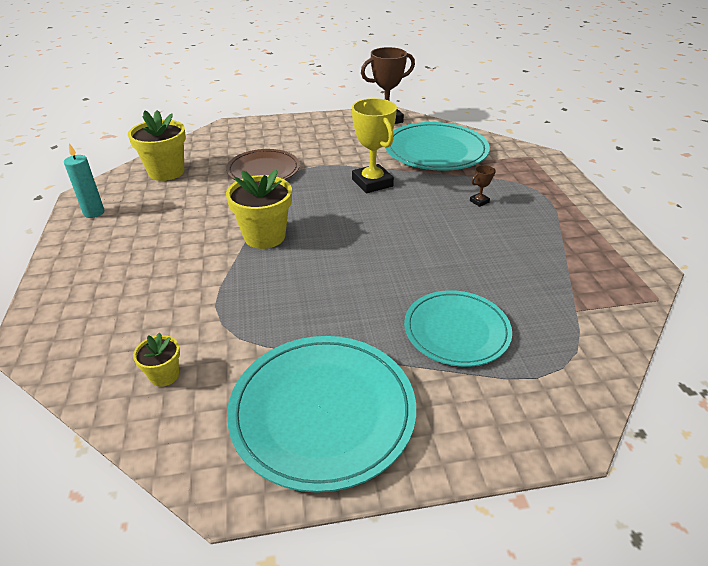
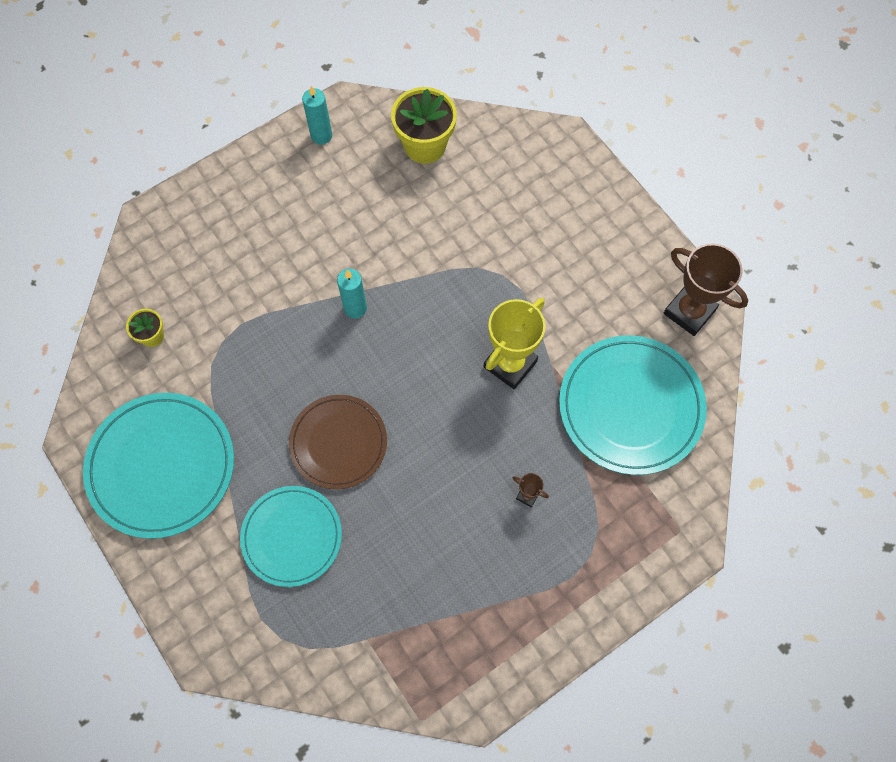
camera: 65 degrees right, 30 degrees up
brown plate [226,149,300,181] -> brown plate moved to [289,395,387,489]
yellow flower pot [226,170,292,249] -> turquoise candle [337,269,367,319]

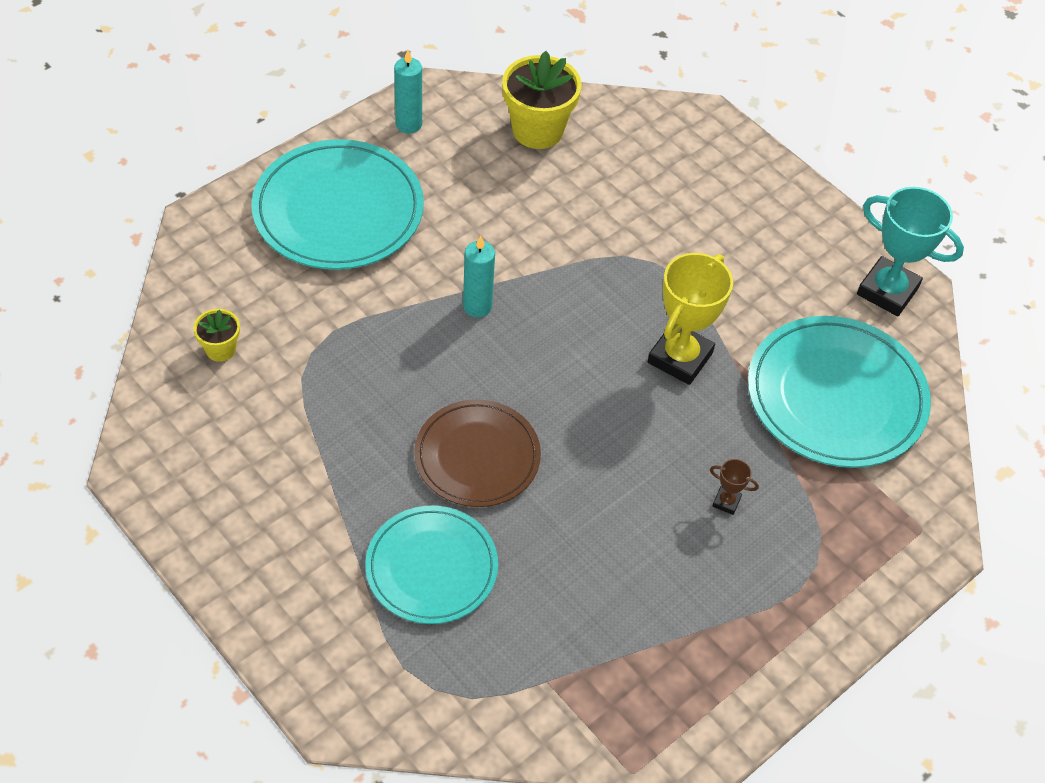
camera: 10 degrees left, 15 degrees down
turquoise plate [83,393,234,539] -> turquoise plate moved to [251,139,424,270]
brown trophy [664,243,748,336] -> turquoise trophy [857,187,964,316]

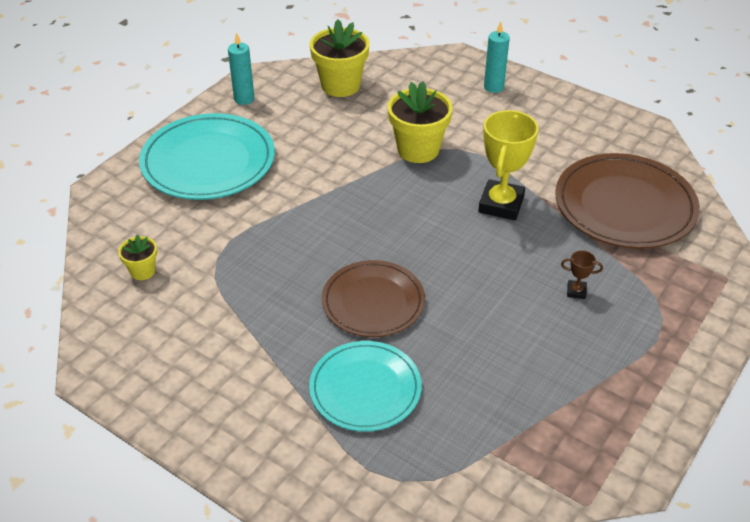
camera: 10 degrees left, 10 degrees down
turquoise candle [463,236,495,317] -> turquoise candle moved to [484,21,510,93]
turquoise plate [748,316,931,468] -> brown plate [555,153,700,249]
turquoise trophy [857,187,964,316] -> none
none -> yellow flower pot [388,81,453,163]

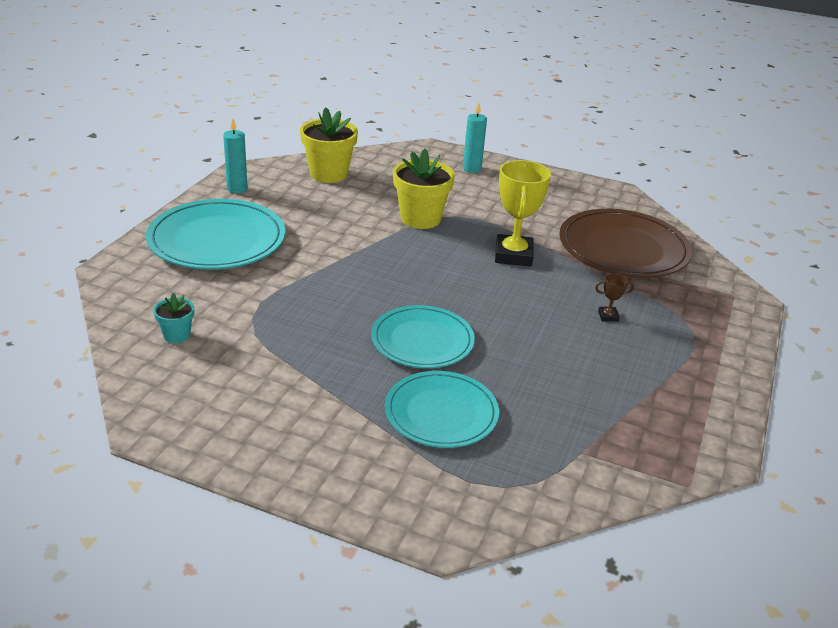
camera: 15 degrees left, 10 degrees down
yellow flower pot [118,234,157,280] -> turquoise flower pot [153,293,194,343]
brown plate [322,260,425,337] -> turquoise plate [371,305,475,368]

